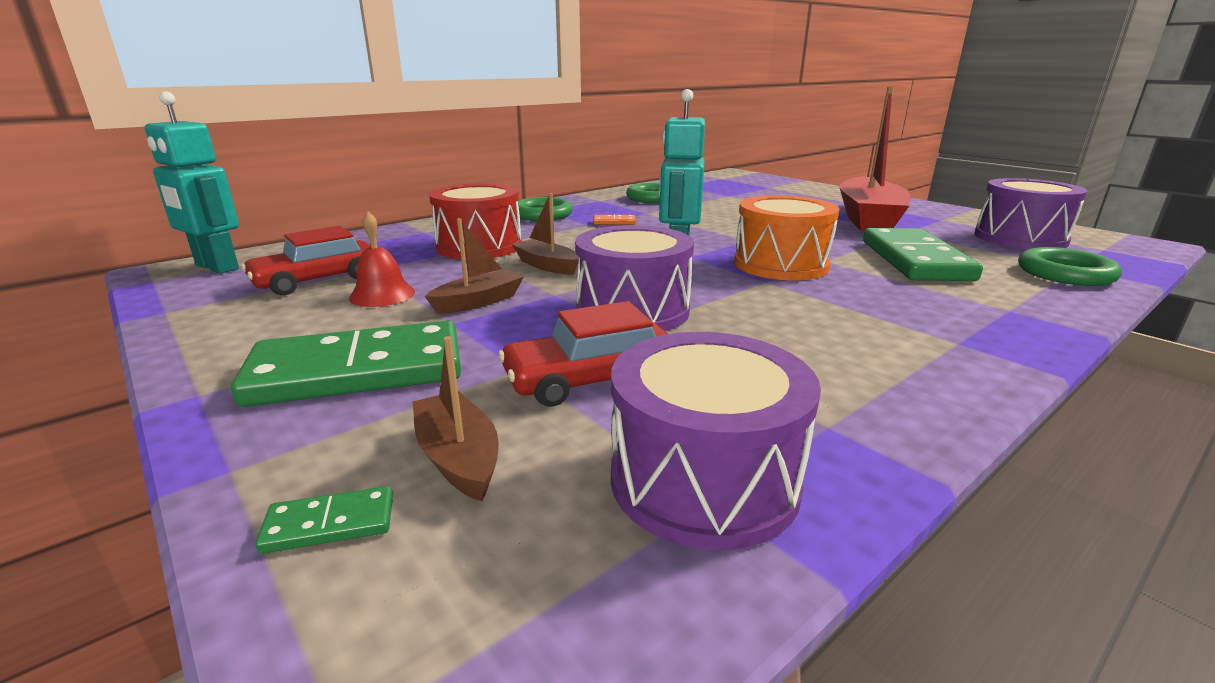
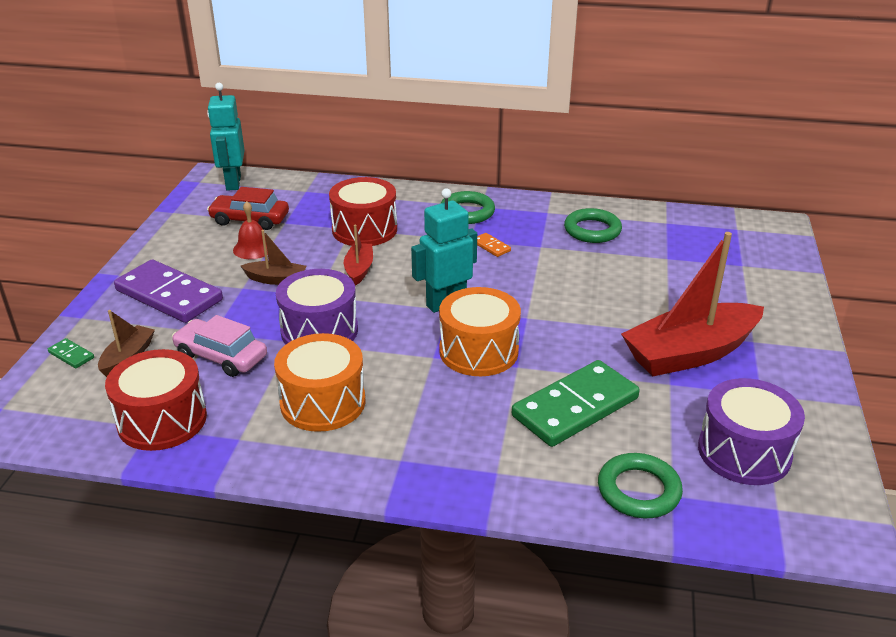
camera: 50 degrees right, 10 degrees up
green domino [231,321,461,407] -> purple domino [114,260,223,323]
red car [498,301,668,407] -> pink car [172,315,267,377]
brown boat [512,193,579,275] -> red boat [344,225,373,286]
purple drum [611,332,821,550] -> red drum [105,349,207,451]
none -> orange drum [274,333,366,432]

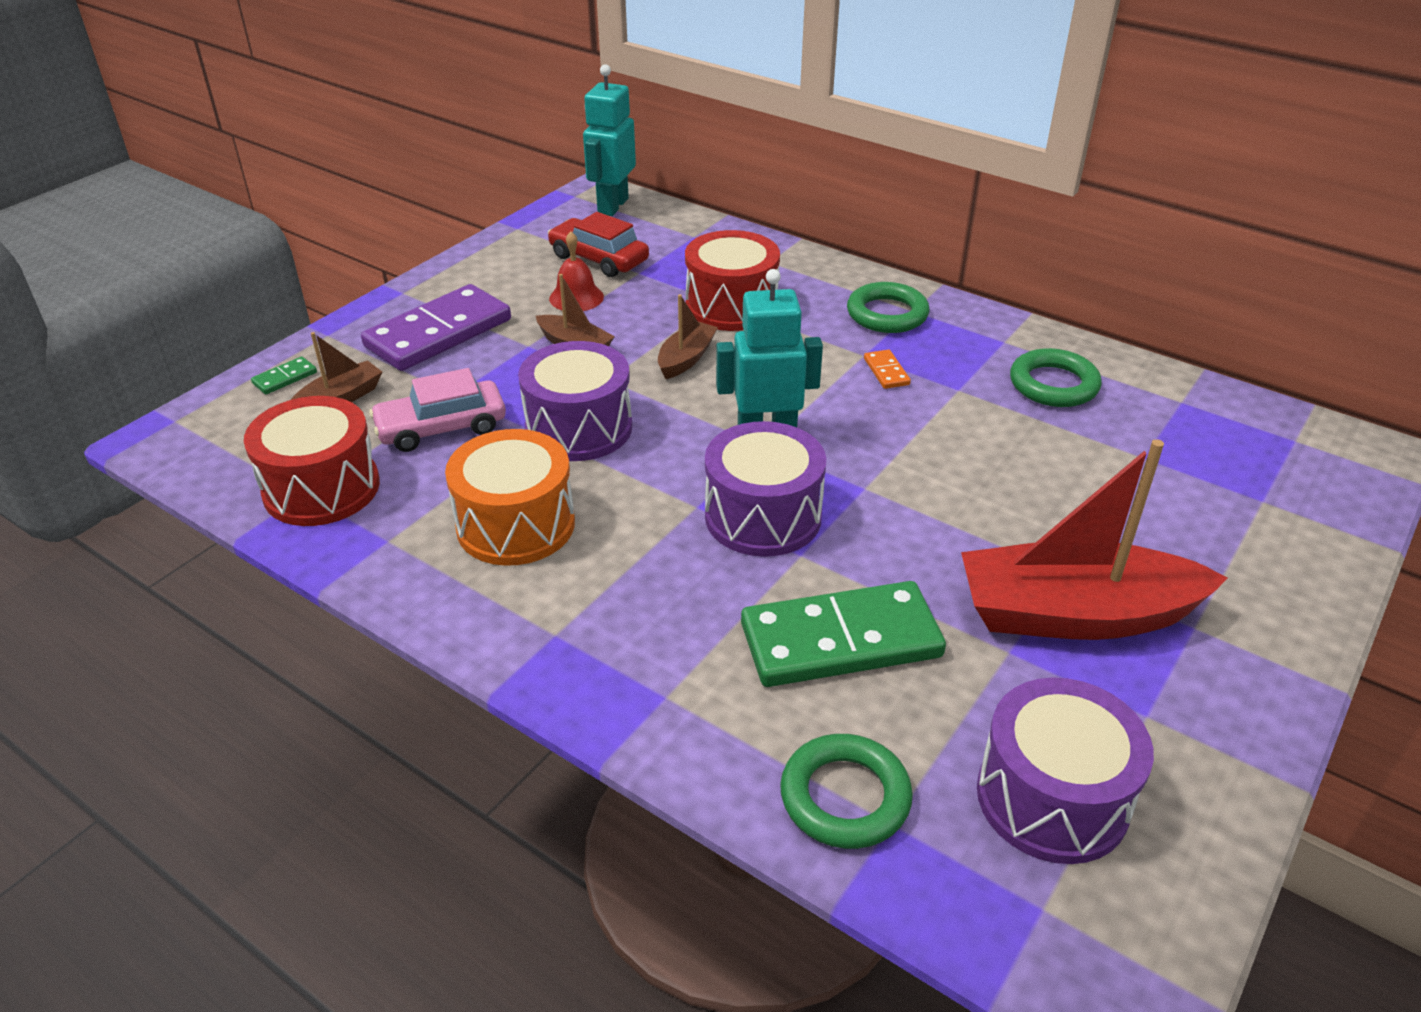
camera: 25 degrees right, 5 degrees up
green domino [48,338,94,368] -> green domino turned 75 degrees clockwise [251,357,317,394]
purple domino [114,260,223,323] -> purple domino turned 75 degrees clockwise [361,284,511,371]
pink car [172,315,267,377] -> pink car turned 75 degrees counterclockwise [369,368,506,452]
red boat [344,225,373,286] -> brown boat [658,294,718,379]
orange drum [439,287,521,376] -> purple drum [705,421,826,557]

